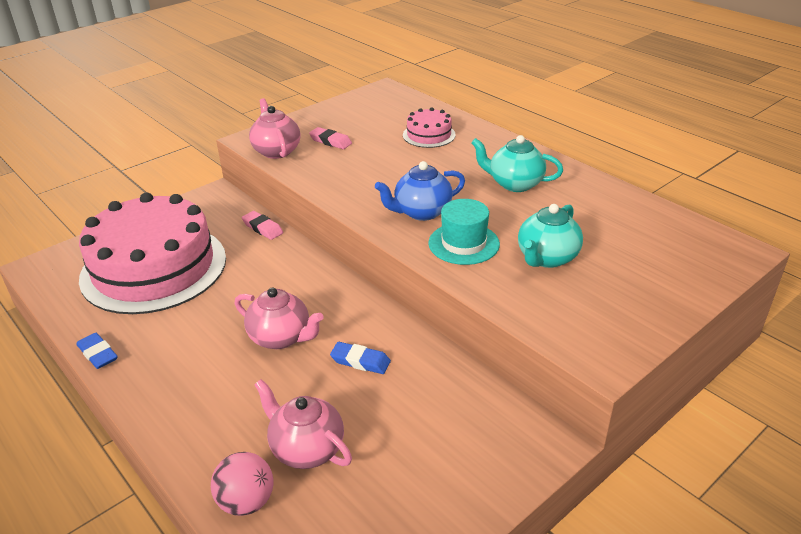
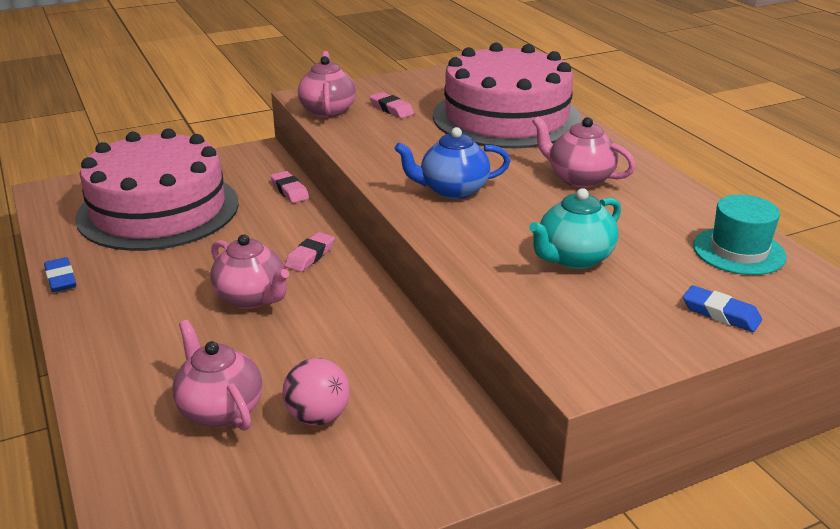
camera: 15 degrees right, 5 degrees down
pink ball [211,452,273,516] -> pink ball moved to [282,358,350,426]
blue eraser [330,342,391,374] -> blue eraser moved to [683,285,762,332]
pink cake [403,107,456,148] -> pink cake [433,42,582,148], size x2.35
turquoise hat [428,199,500,265] -> turquoise hat moved to [693,195,787,275]
turquoise teapot [471,135,563,192] -> pink teapot [532,116,636,188]
none -> pink eraser [285,232,335,272]

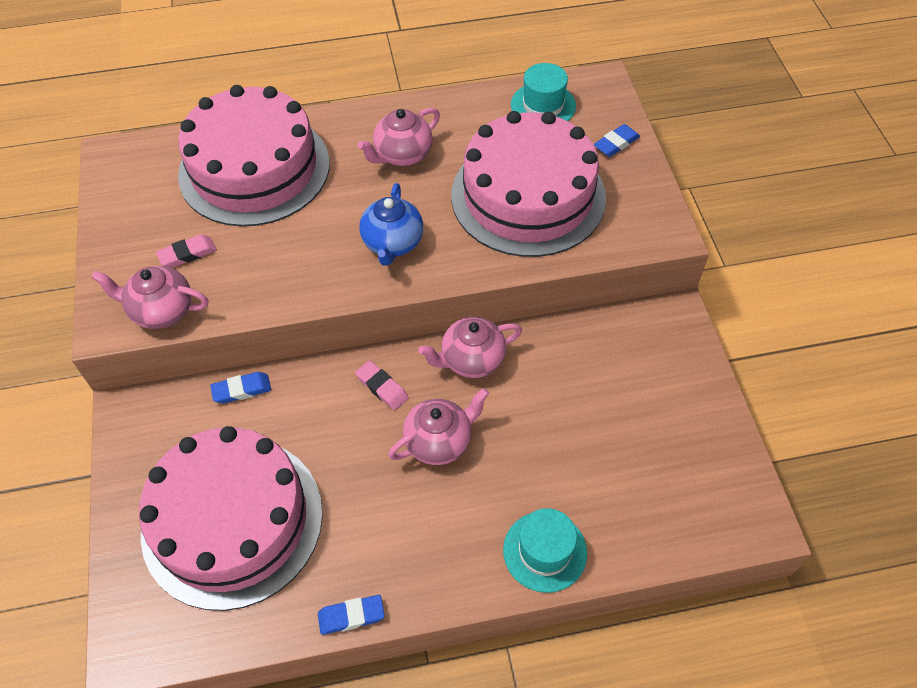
camera: 75 degrees left, 25 degrees up
pink teapot [172,320,262,431] -> pink teapot moved to [418,317,522,378]
pink eraser [270,171,309,203] -> blue eraser [210,372,271,404]
pink ball [282,358,350,426] -> none
turquoise teapot [529,188,621,269] -> pink cake [451,111,606,257]
none -> turquoise hat [503,508,587,593]

